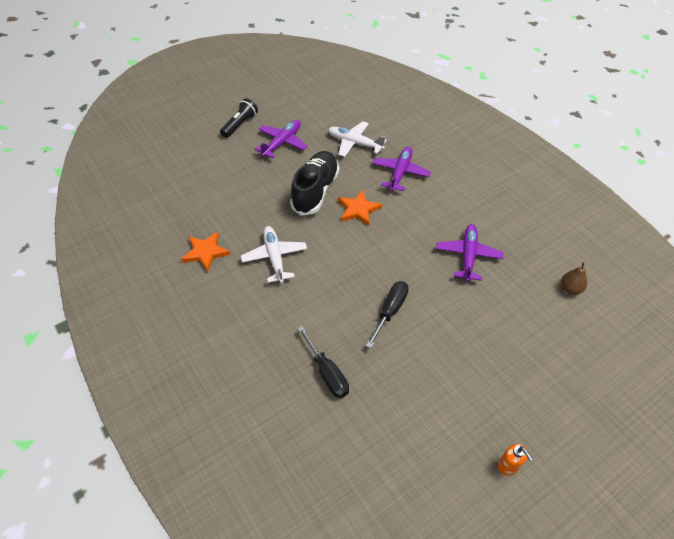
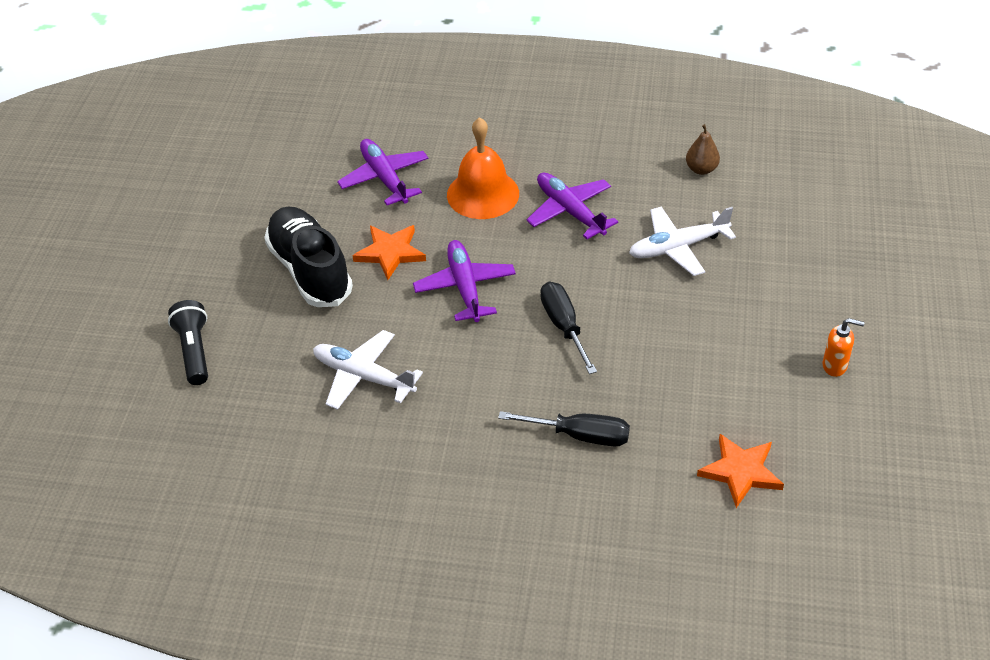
camera: 45 degrees left, 5 degrees down
orange star [181,232,230,272] -> orange star moved to [697,434,784,508]
black flashlight [220,98,258,138] -> black flashlight moved to [168,300,208,385]
purple plane [255,120,308,158] -> purple plane moved to [413,240,516,322]
white plane [328,121,387,157] -> white plane moved to [629,206,736,276]
none -> orange bell [447,117,519,219]

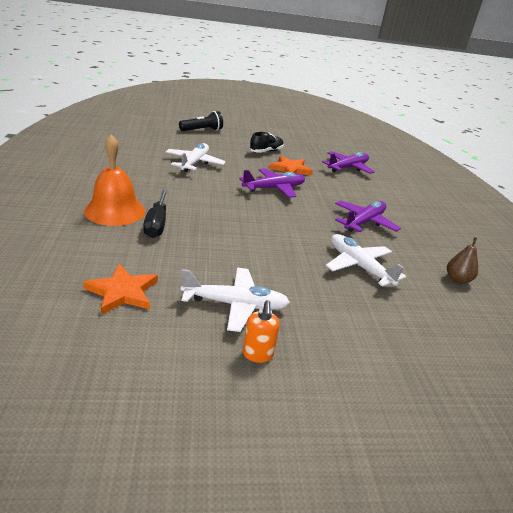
camera: 70 degrees right, 15 degrees down
black shoe [264,206,353,307] -> black shoe [249,132,284,153], size x0.56
orange bell [447,117,519,219] -> orange bell moved to [84,135,145,226]
black screwdriver [540,282,597,374] -> none
none -> white plane [181,268,290,332]

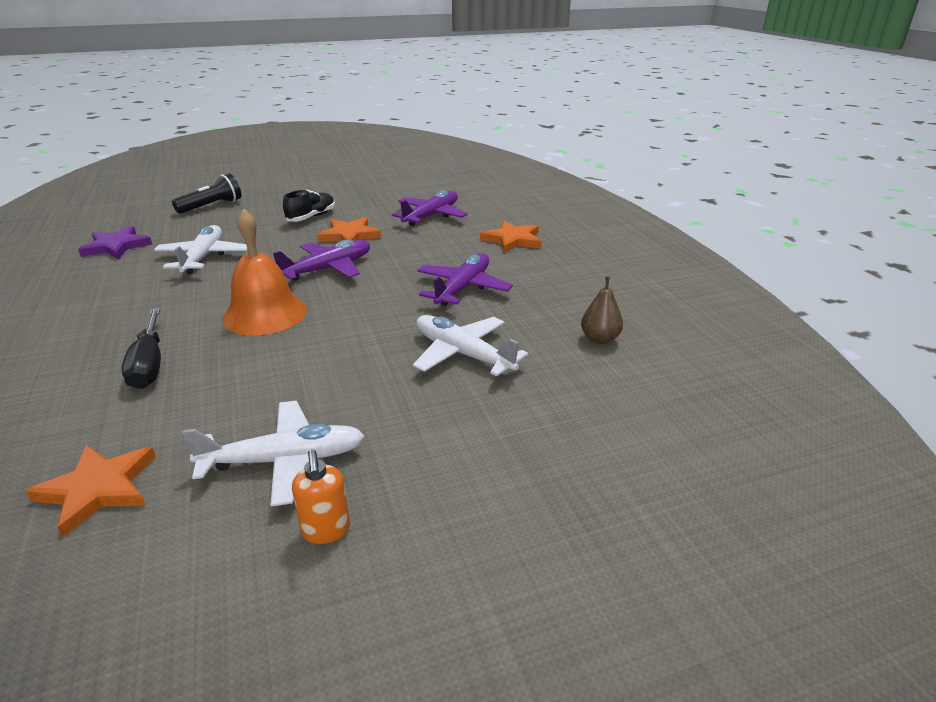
camera: 10 degrees left, 0 degrees up
orange bell [84,135,145,226] -> orange bell moved to [222,209,307,335]
none -> purple star [78,226,152,259]
none -> orange star [480,220,542,253]

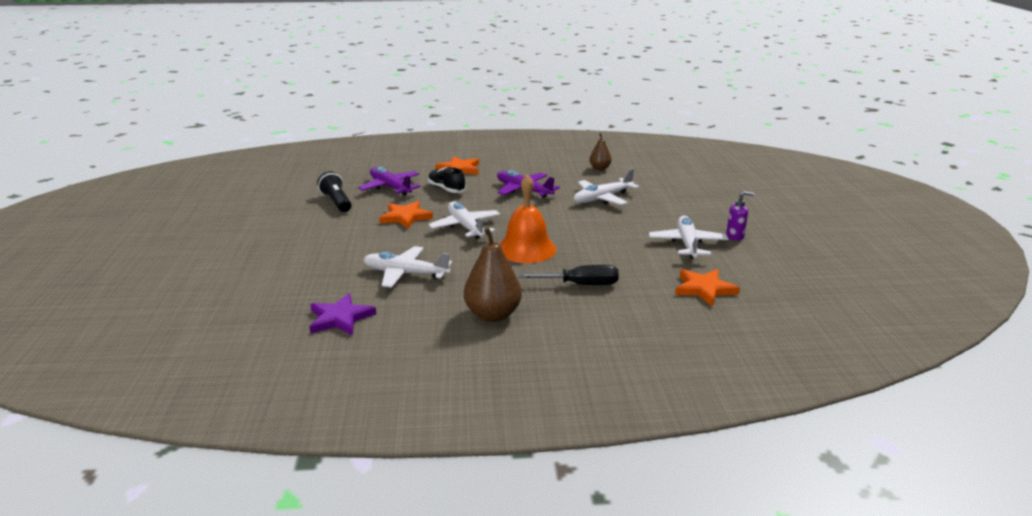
camera: 75 degrees left, 5 degrees down
black flashlight [172,173,241,214] -> black flashlight moved to [317,171,352,212]
purple plane [273,240,370,281] -> white plane [428,201,500,239]
black shoe [283,189,335,222] -> black shoe moved to [428,167,466,193]
orange soap dispenser [292,450,350,544] -> purple soap dispenser [726,191,754,241]
none -> brown pear [464,227,522,322]

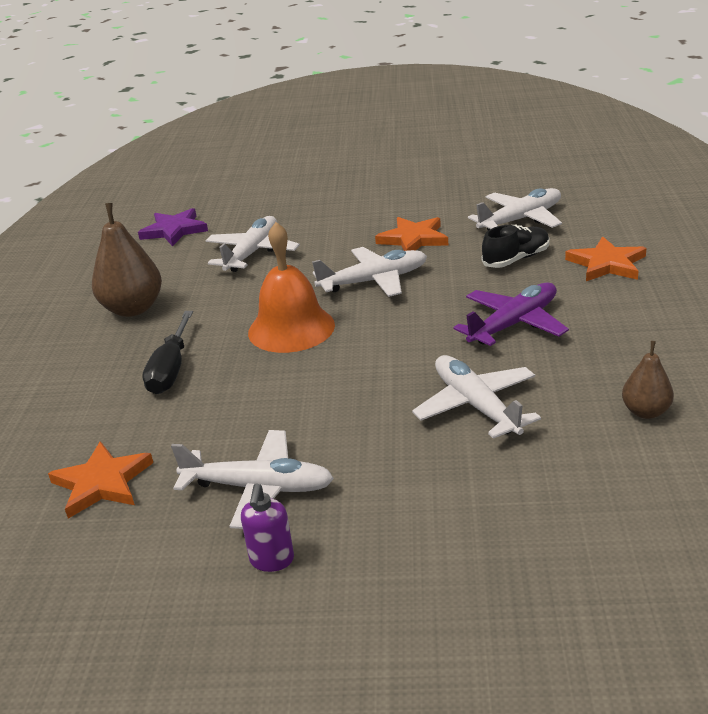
camera: 100 degrees right, 5 degrees up
black flashlight [317,171,352,212] -> none
purple plane [358,167,420,196] -> white plane [468,188,562,230]

